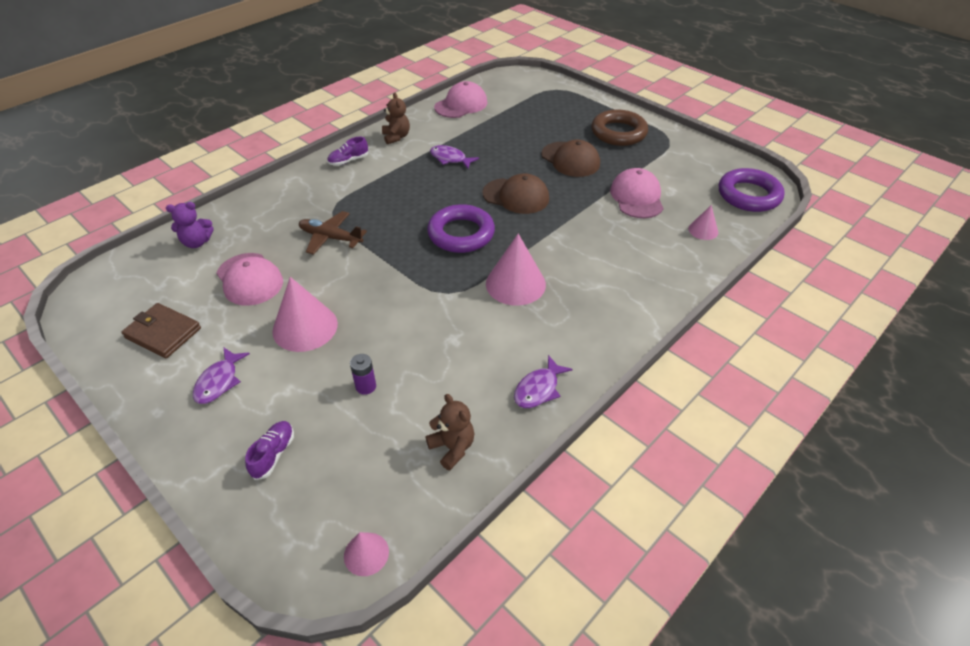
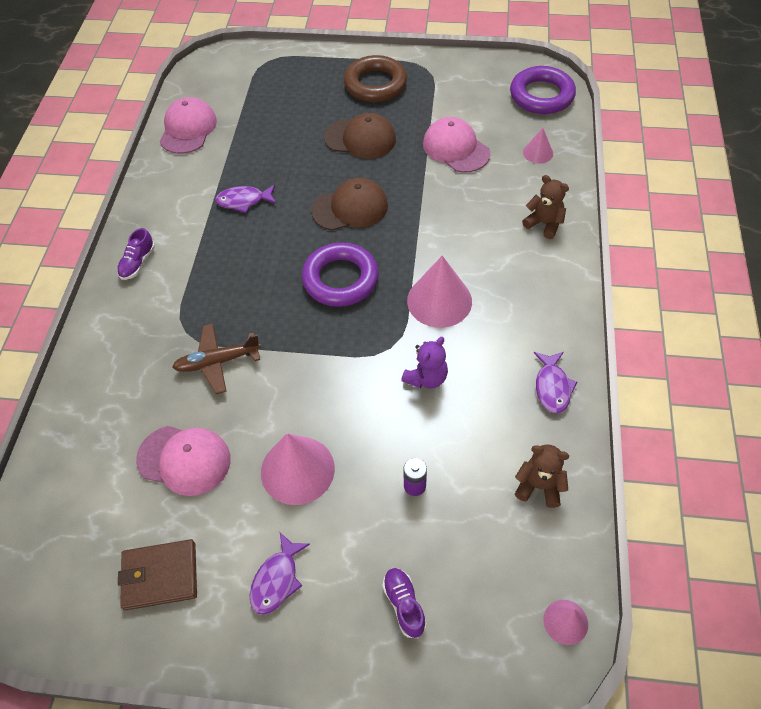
camera: 35 degrees left, 10 degrees up
purple teddy bear [166,202,214,248] -> purple teddy bear moved to [401,337,448,389]
purple fish [193,348,250,404] -> purple fish turned 45 degrees clockwise [250,532,310,615]
brown teddy bear [382,93,410,144] -> brown teddy bear moved to [522,175,569,239]

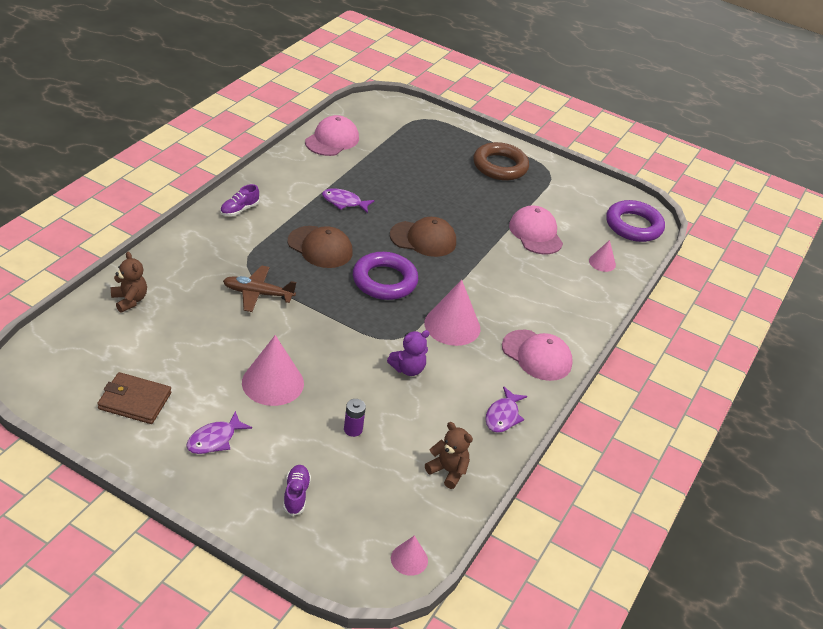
camera: 15 degrees right, 15 degrees down
pink cap [136,426,230,496] -> pink cap moved to [502,330,573,381]
brown cap [324,113,396,159] -> brown cap moved to [288,226,353,268]
brown teddy bear [522,175,569,239] -> brown teddy bear moved to [110,252,147,313]

